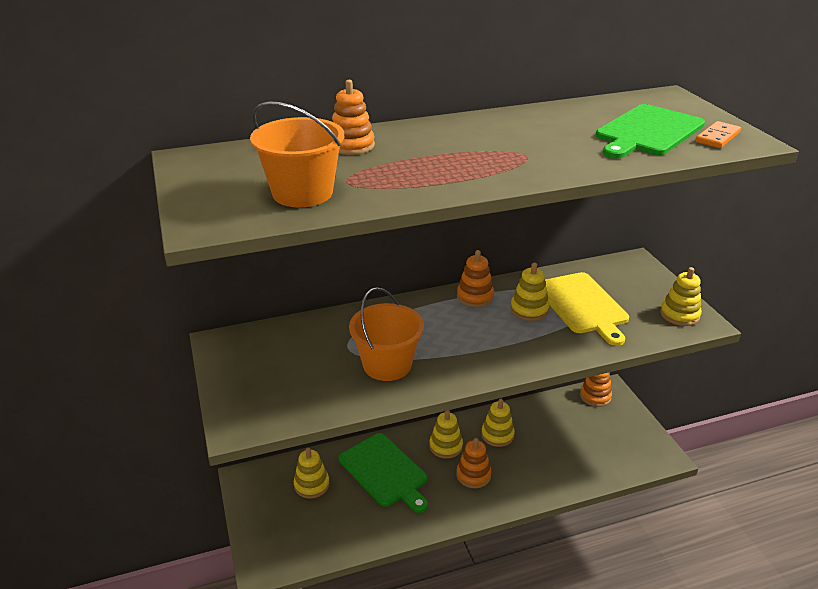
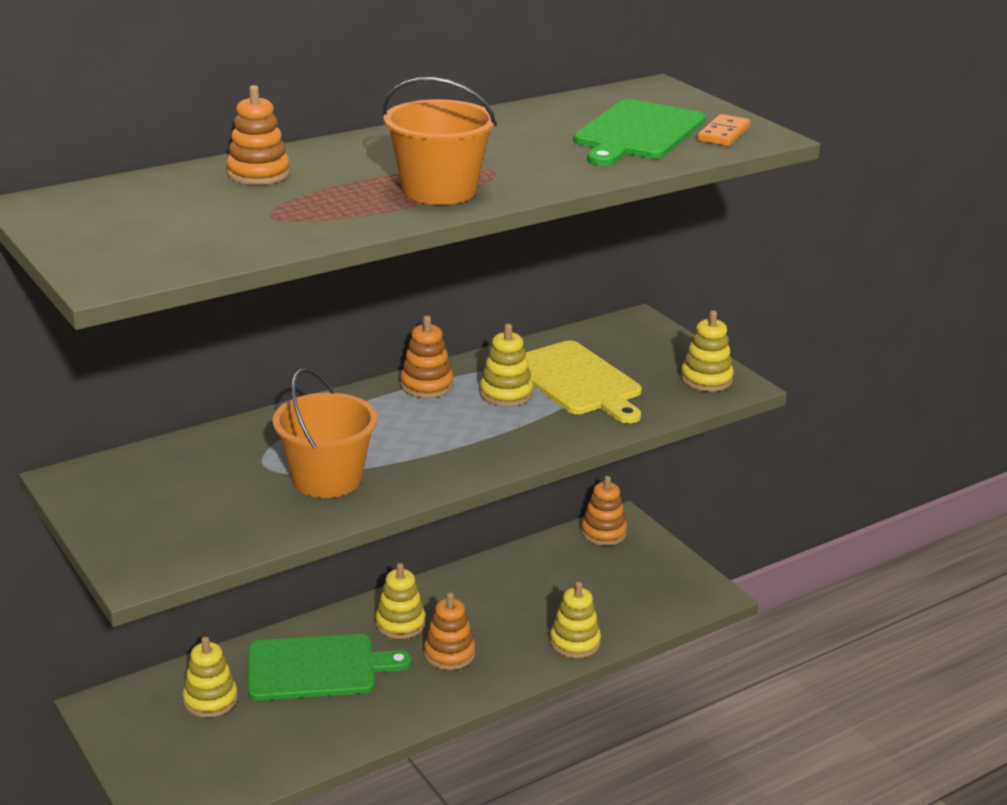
camera: 15 degrees left, 5 degrees down
orange bucket [250,101,344,207] -> orange bucket moved to [383,77,497,205]
green cutting board [339,433,428,513] -> green cutting board turned 45 degrees counterclockwise [248,634,412,701]
yellow stacking toy [481,399,515,447] -> yellow stacking toy moved to [550,581,601,658]

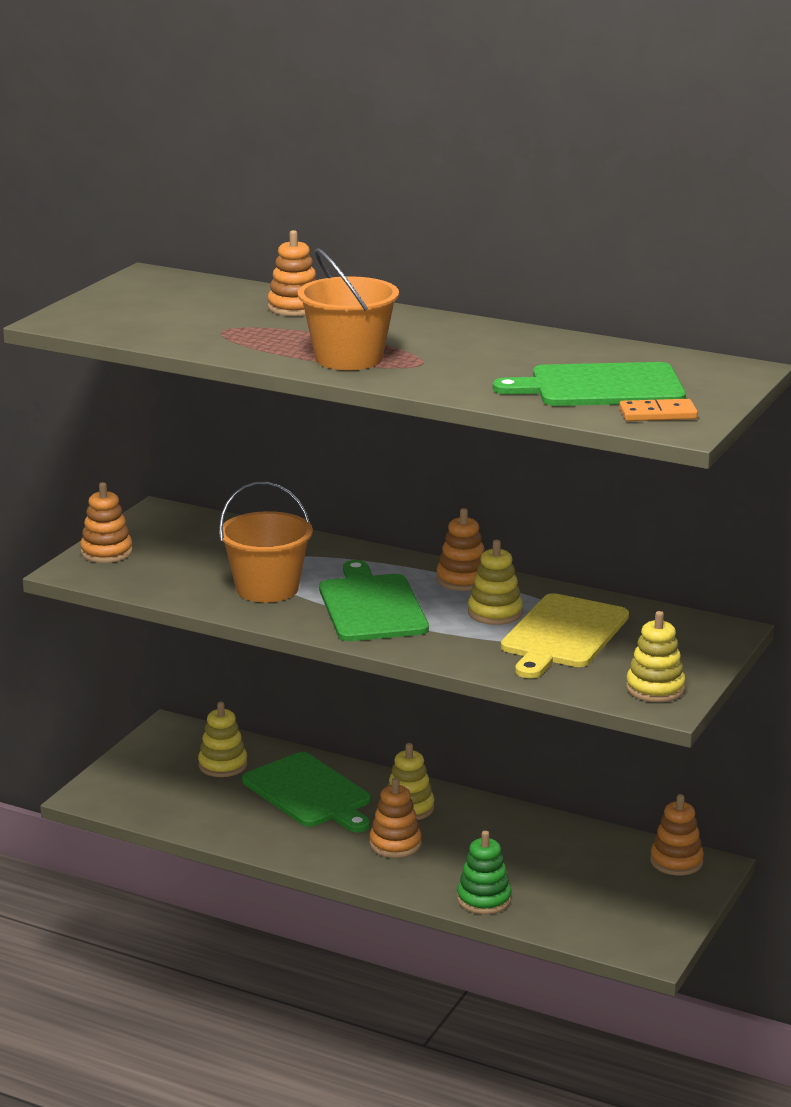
camera: 60 degrees right, 5 degrees down
yellow stacking toy [550,581,601,658] -> green stacking toy [457,831,512,914]
none -> orange stacking toy [80,482,133,563]
none -> green cutting board [319,560,429,641]

